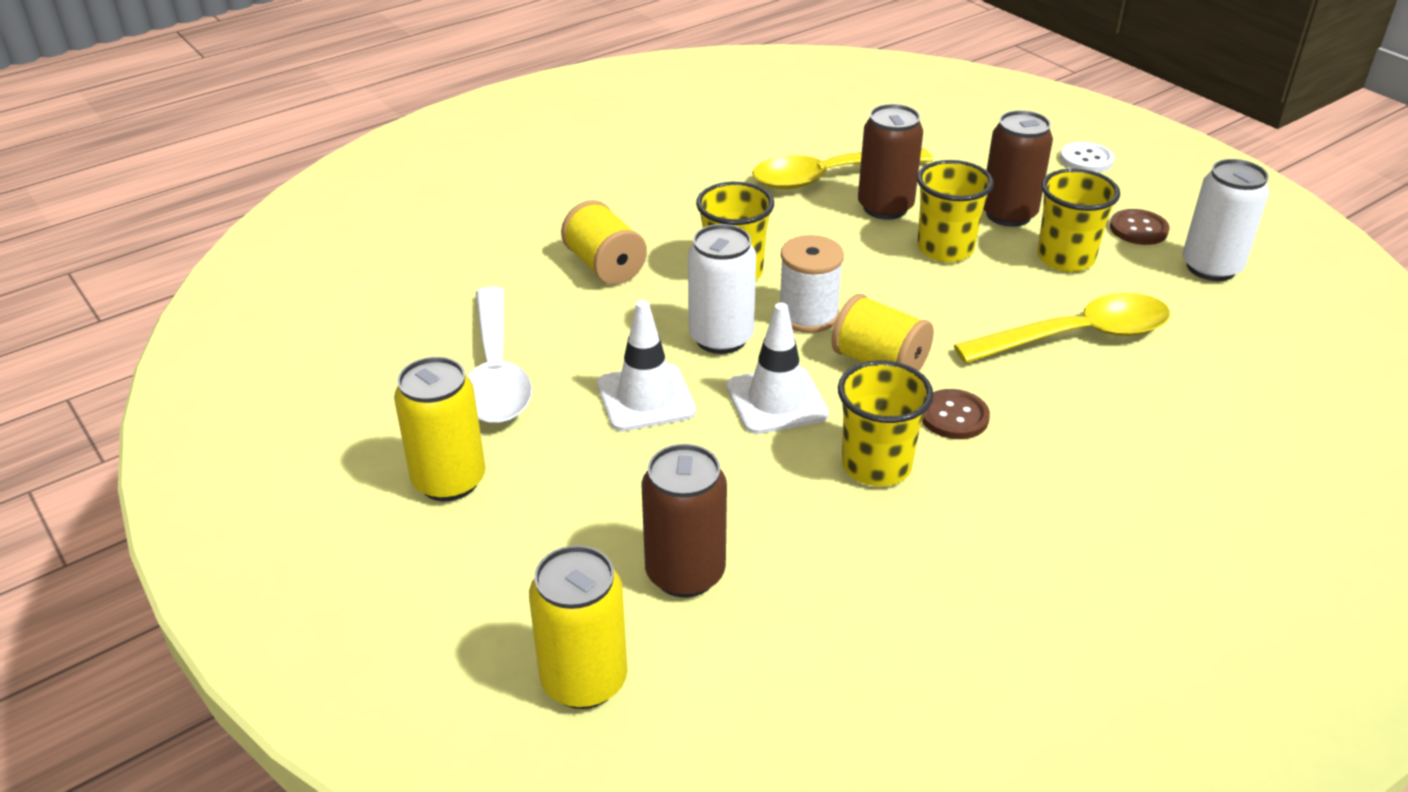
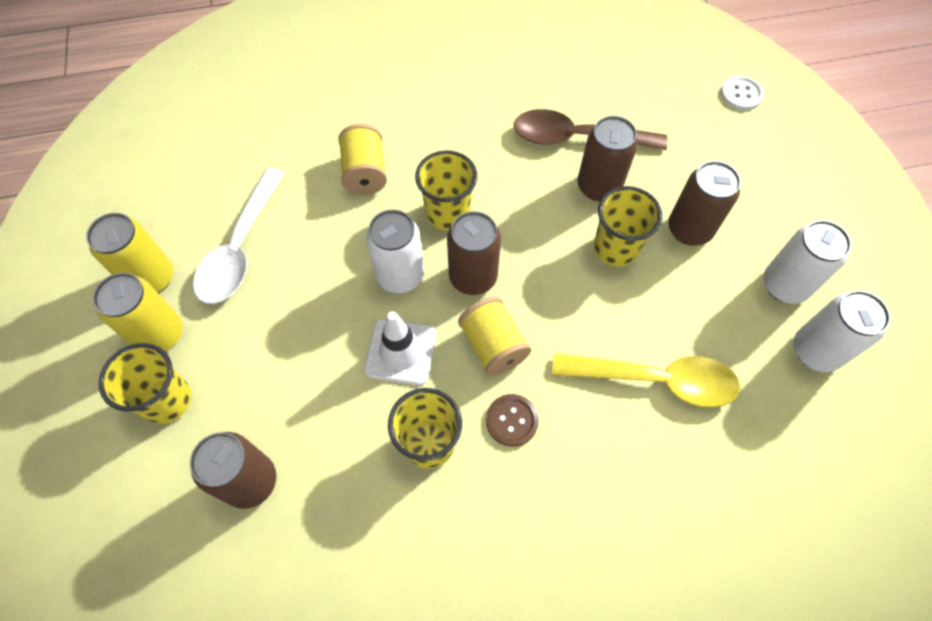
camera: 25 degrees right, 25 degrees up
yellow can [529,545,627,709] -> yellow can moved to [86,213,173,293]
white traffic cone [597,300,696,431] -> none
yellow spoon [752,148,933,189] -> brown spoon [514,109,668,150]
white spool [780,235,844,333] -> brown can [447,211,501,295]
yellow cup [1037,169,1120,272] -> yellow cup moved to [99,343,191,424]
white button [1060,142,1114,173] -> white button moved to [721,76,764,110]
brown button [1110,209,1170,245] -> white can [763,220,851,304]

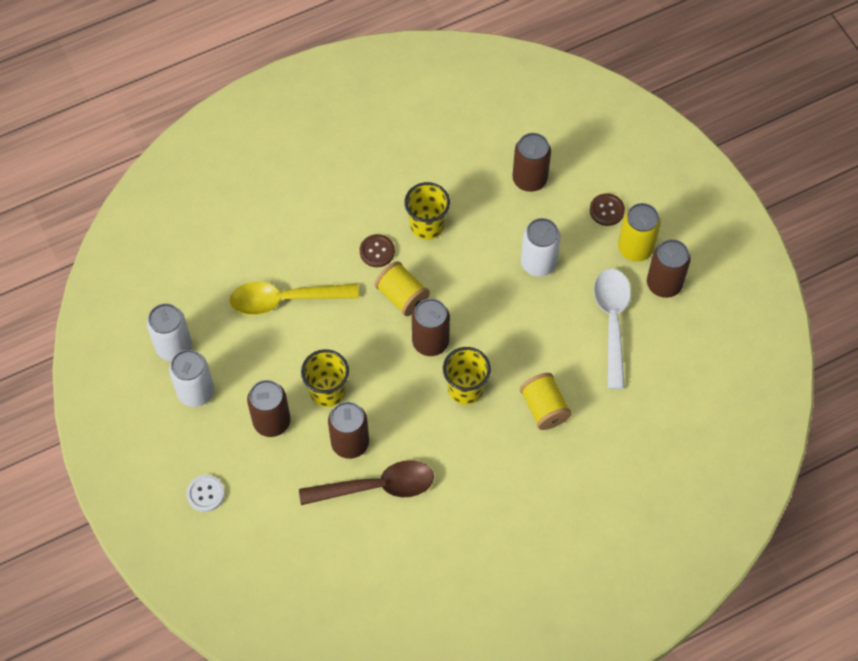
camera: 165 degrees right, 0 degrees up
yellow can [86,213,173,293] -> brown can [647,239,691,298]
yellow cup [99,343,191,424] -> brown button [590,193,625,226]
white traffic cone [364,311,436,385] -> none
white can [366,209,424,293] -> white can moved to [521,218,561,277]
white button [721,76,764,110] -> white button moved to [186,475,225,512]

